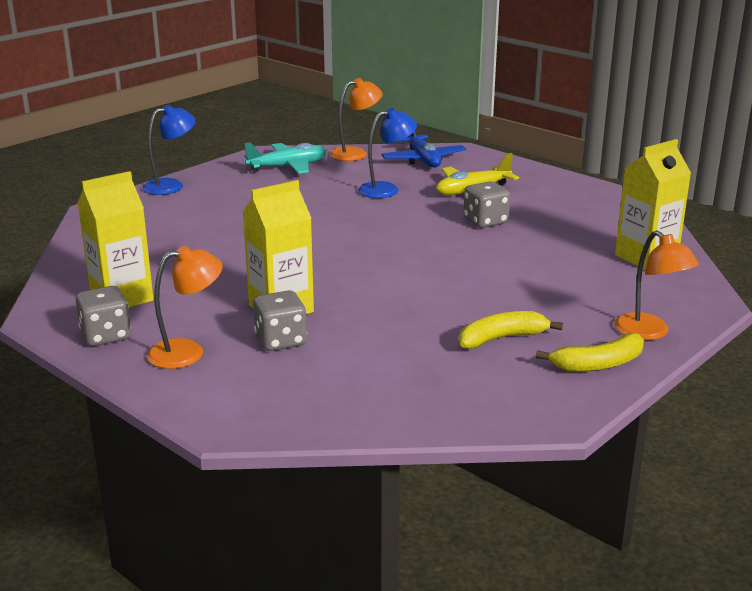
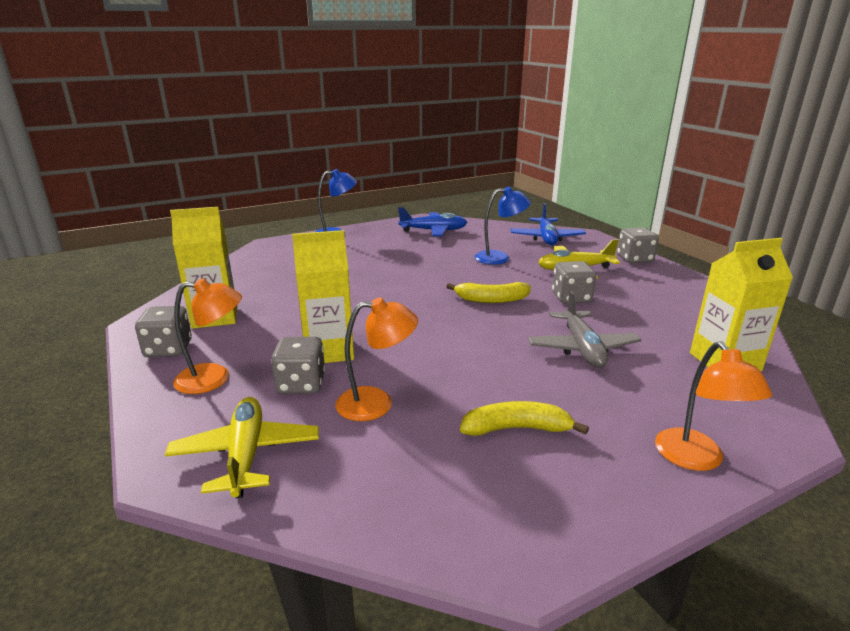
camera: 20 degrees right, 0 degrees up
turquoise plane [244,142,327,174] -> blue plane [398,207,467,236]
orange lamp [330,78,383,161] -> orange lamp moved to [335,297,418,421]
yellow banana [536,333,644,372] -> yellow banana moved to [446,282,531,303]
none -> yellow plane [165,397,319,499]
none -> grey plane [528,291,641,368]
none -> grey dice [617,227,659,263]

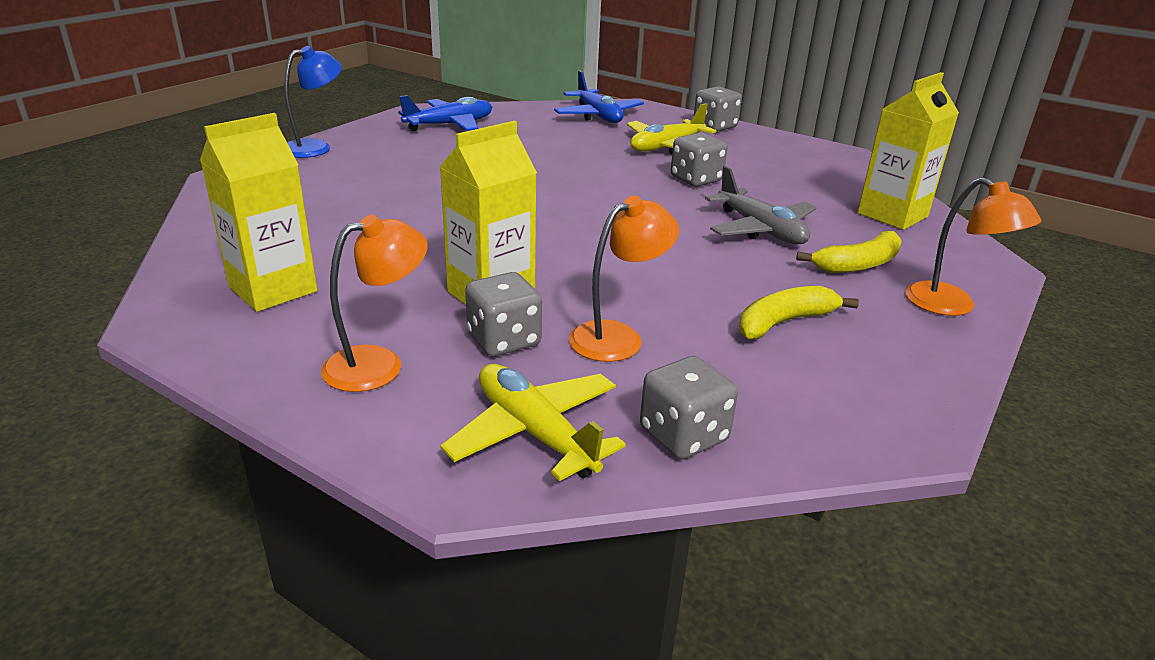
camera: 30 degrees left, 5 degrees up
grey dice [135,306,192,357] -> grey dice moved to [640,356,738,459]
yellow banana [446,282,531,303] -> yellow banana moved to [796,231,902,273]
blue lamp [475,187,531,265] -> none

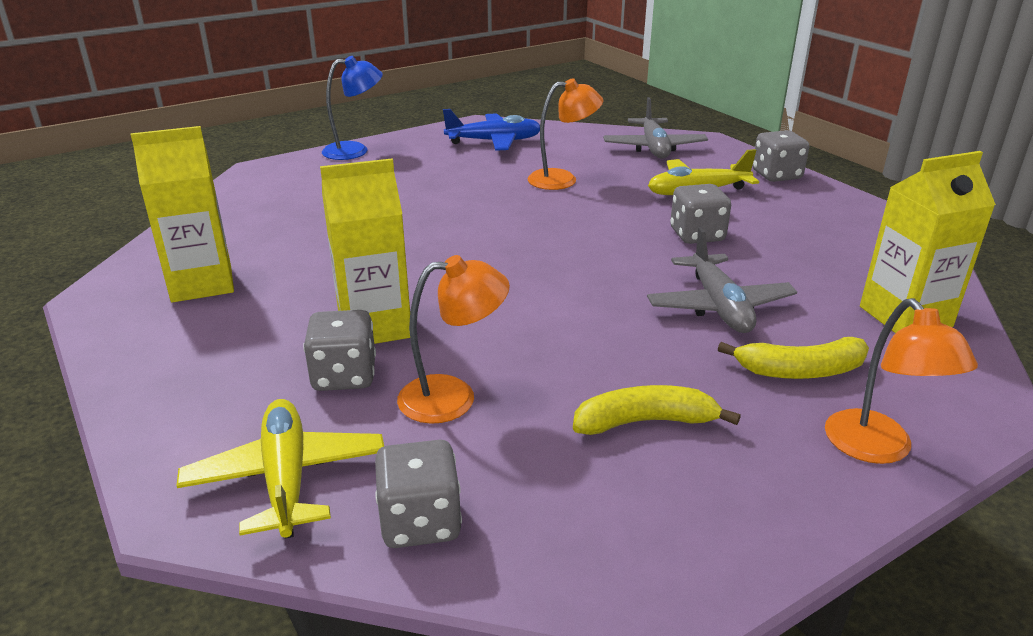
camera: 25 degrees right, 0 degrees up
orange lamp [321,215,428,392] -> orange lamp moved to [527,78,603,190]
blue plane [554,71,644,123] -> grey plane [603,97,708,159]

